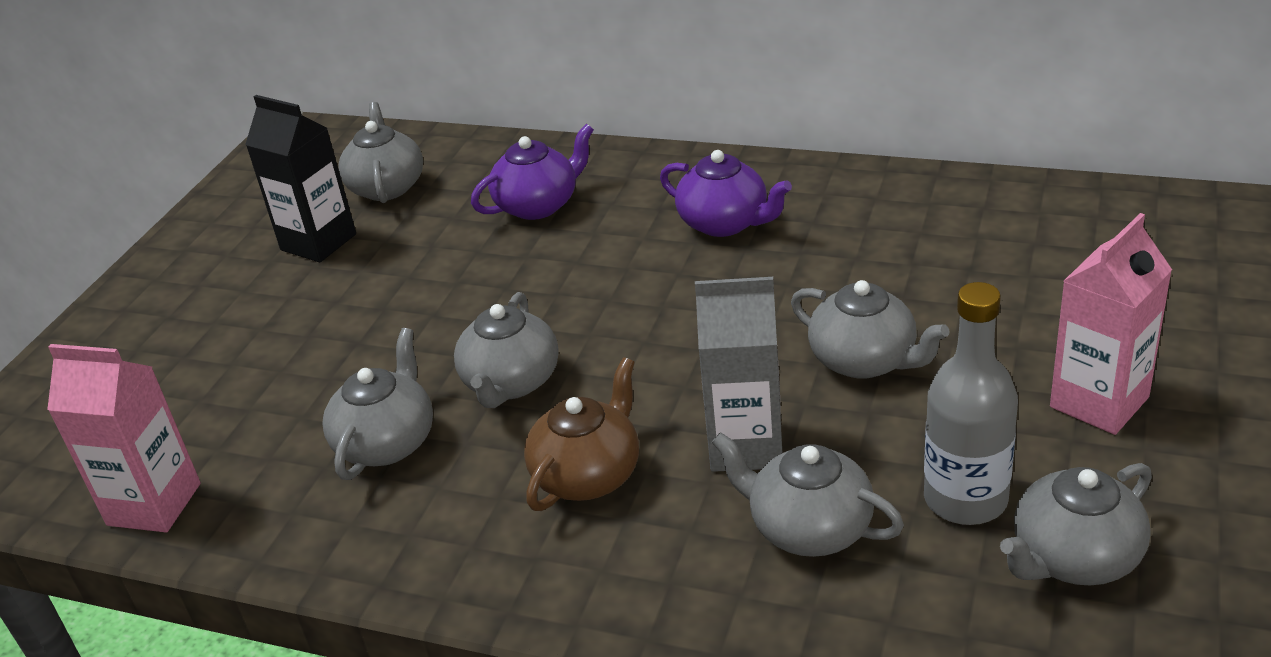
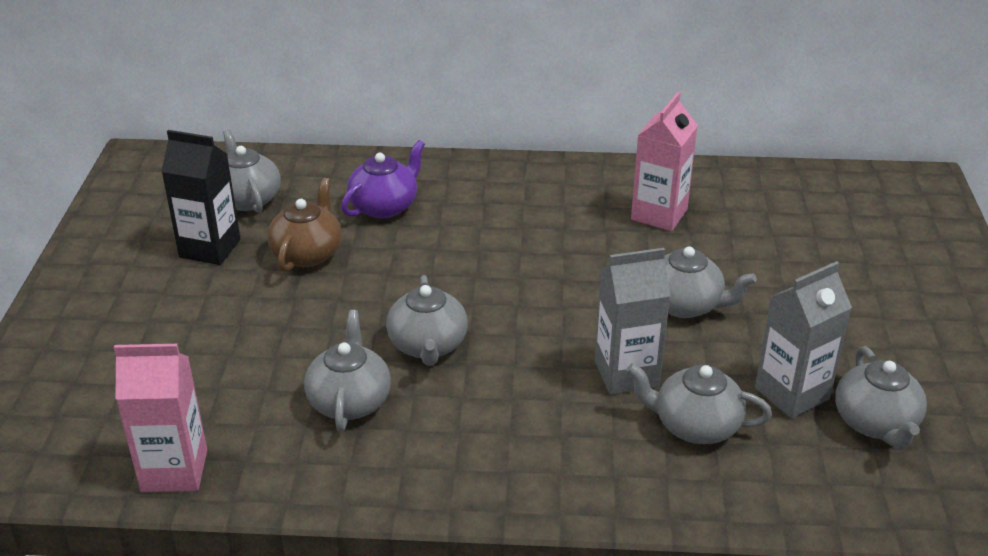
camera: 20 degrees left, 0 degrees up
brown teapot [524,357,639,511] -> brown teapot moved to [267,178,342,272]
purple teapot [660,150,792,237] -> none
grey bottle [924,282,1018,525] -> grey carton [755,261,852,419]
grey teapot [1000,463,1152,585] -> grey teapot turned 45 degrees counterclockwise [835,346,927,449]
pink carton [1050,213,1172,435] -> pink carton moved to [631,92,698,231]

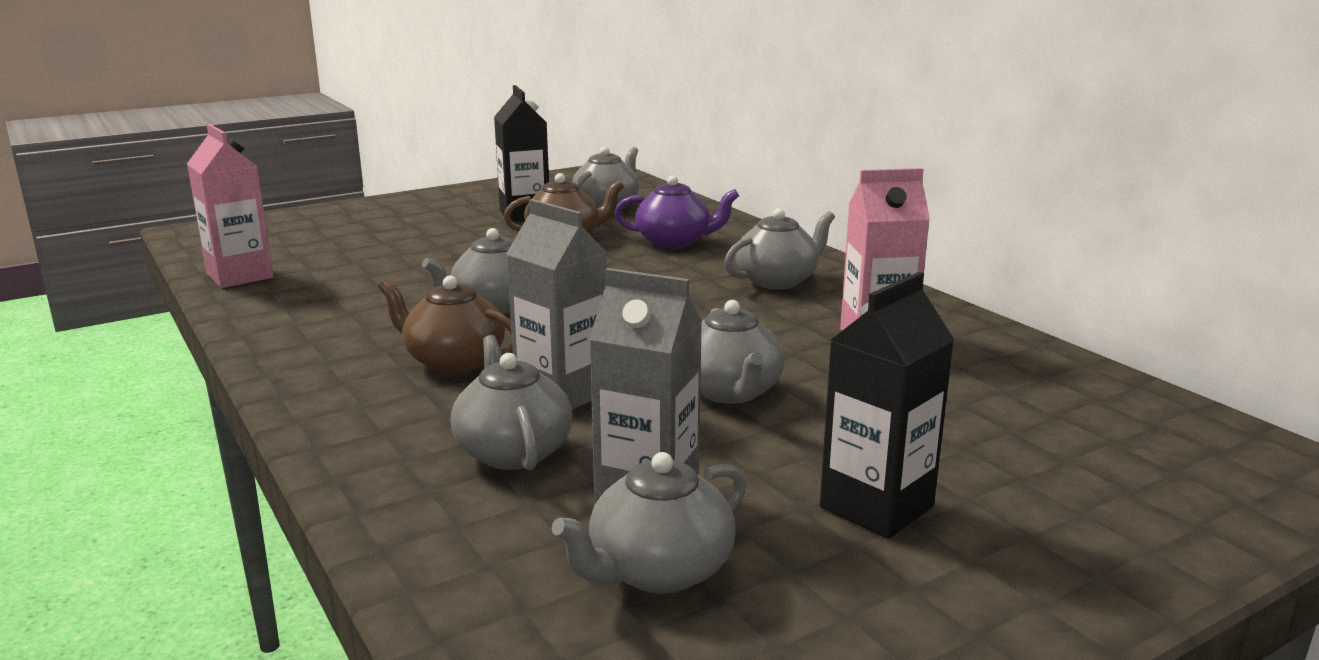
camera: 55 degrees right, 15 degrees down
grey teapot [304,310,391,431] -> grey teapot moved to [724,208,835,290]
none -> brown teapot [378,275,513,374]
none -> black carton [820,272,954,539]

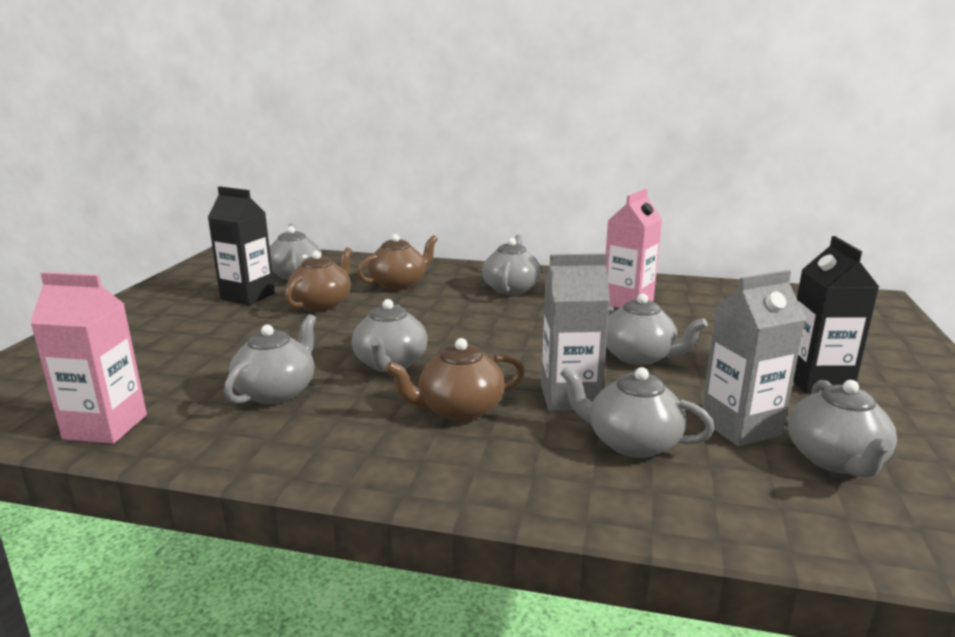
camera: 45 degrees left, 0 degrees up
purple teapot [614,175,739,248] -> brown teapot [357,234,438,290]
none -> grey teapot [224,314,316,404]

